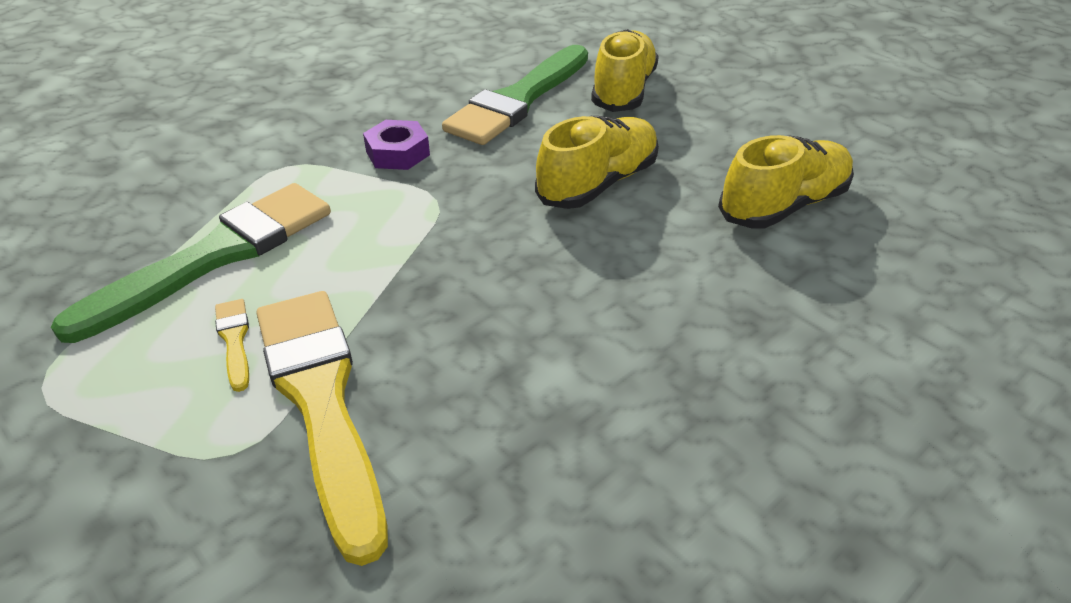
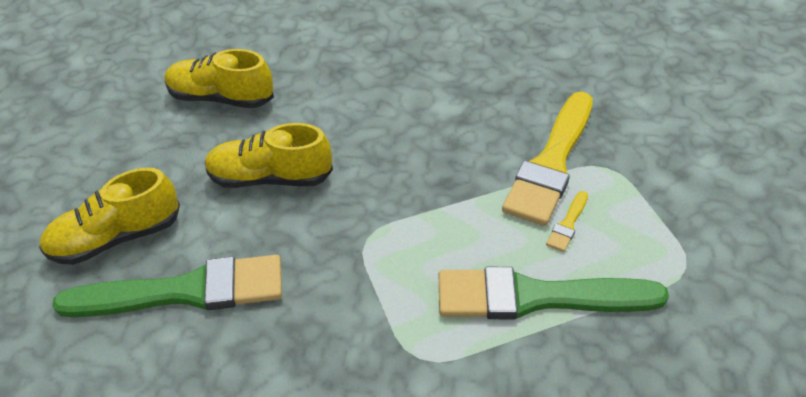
camera: 130 degrees left, 5 degrees up
purple nut [363,120,430,170] -> none

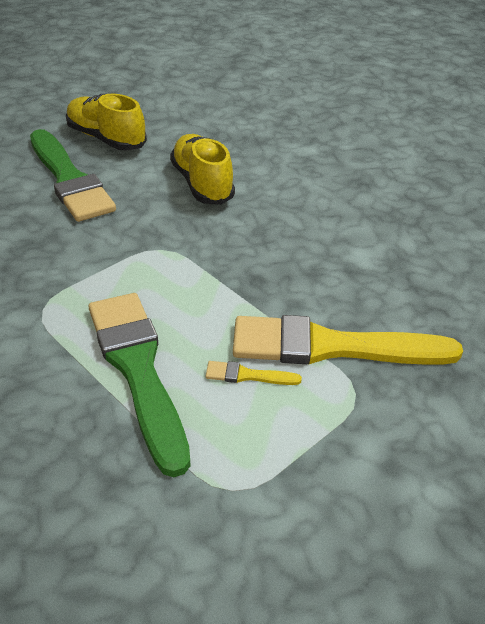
camera: 65 degrees right, 5 degrees down
yellow shoe [165,49,274,108] -> none

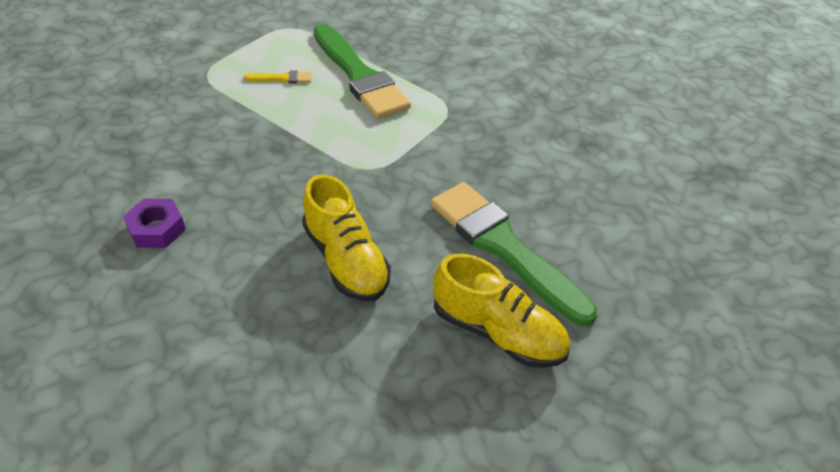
camera: 170 degrees right, 5 degrees up
yellow brush [233,315,463,365] -> none
none -> purple nut [123,199,186,248]

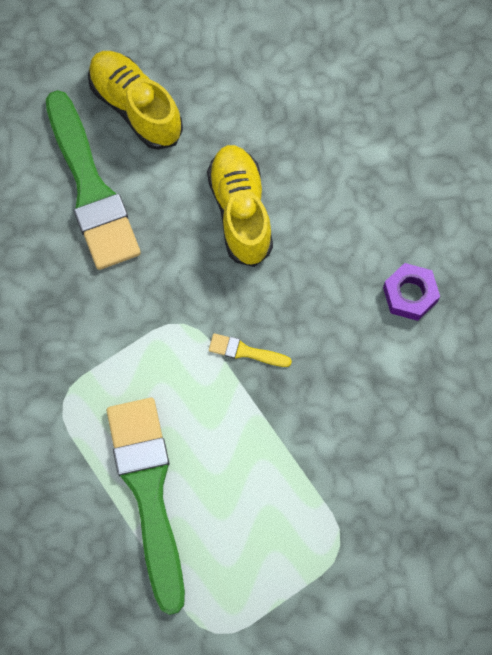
camera: 160 degrees left, 25 degrees up
yellow brush [244,71,312,83] -> yellow brush moved to [209,333,292,367]

